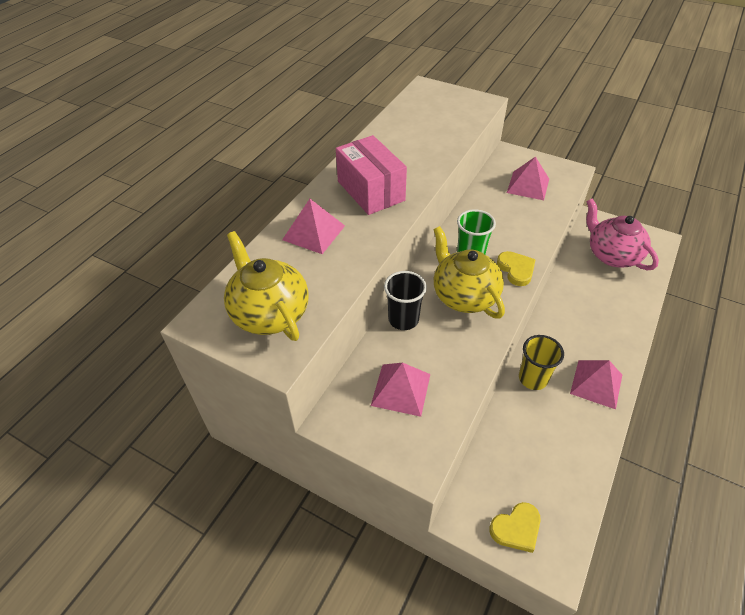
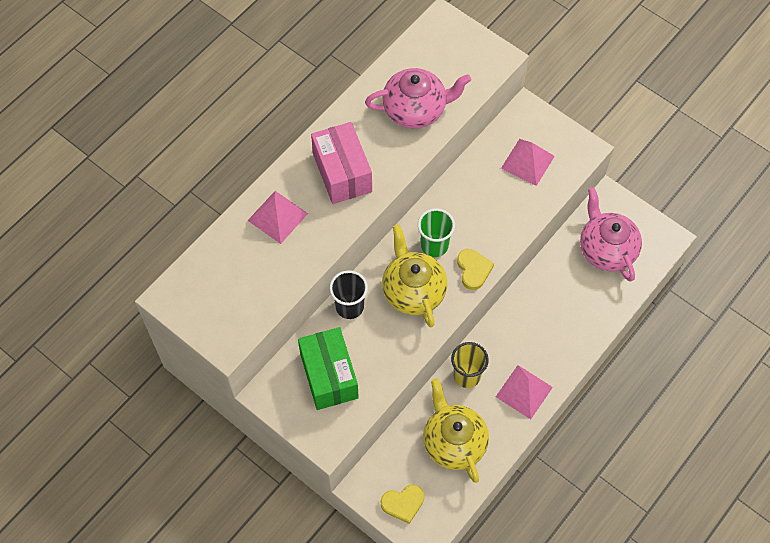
camera: 10 degrees right, 15 degrees up
yellow teapot [224,231,309,341] -> yellow teapot moved to [423,378,489,483]
pink pyramid [371,363,430,417] -> green box [298,327,359,410]
none -> pink teapot [365,68,471,128]

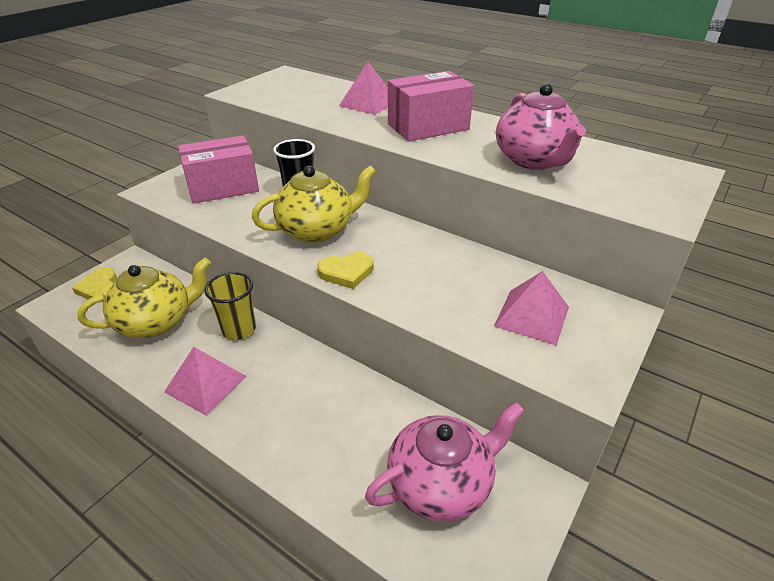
camera: 85 degrees right, 25 degrees down
green box [298,327,359,410] -> pink box [178,135,259,204]
green cup [418,208,455,257] -> none

